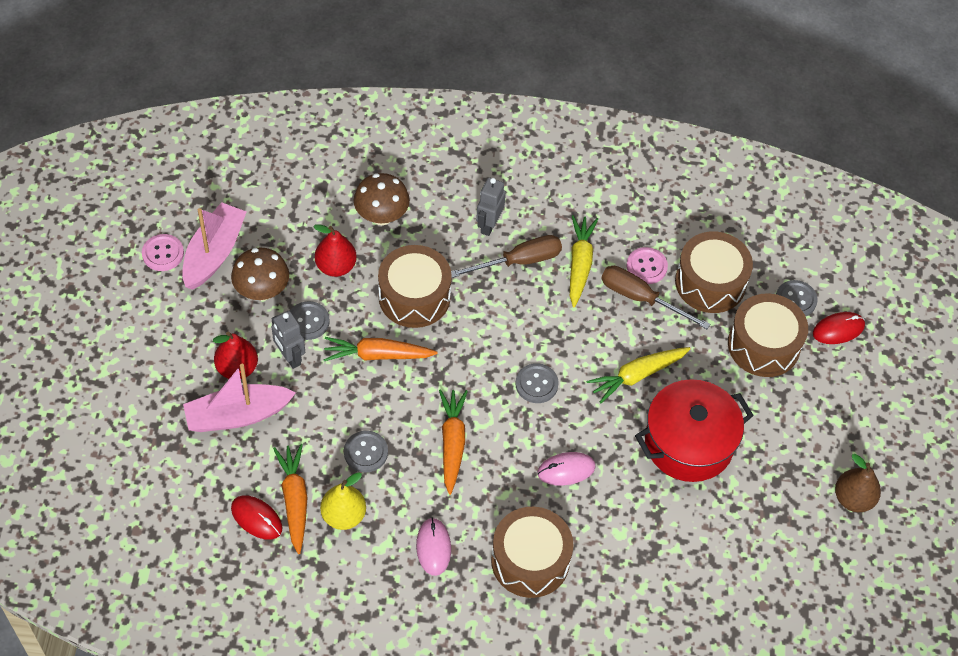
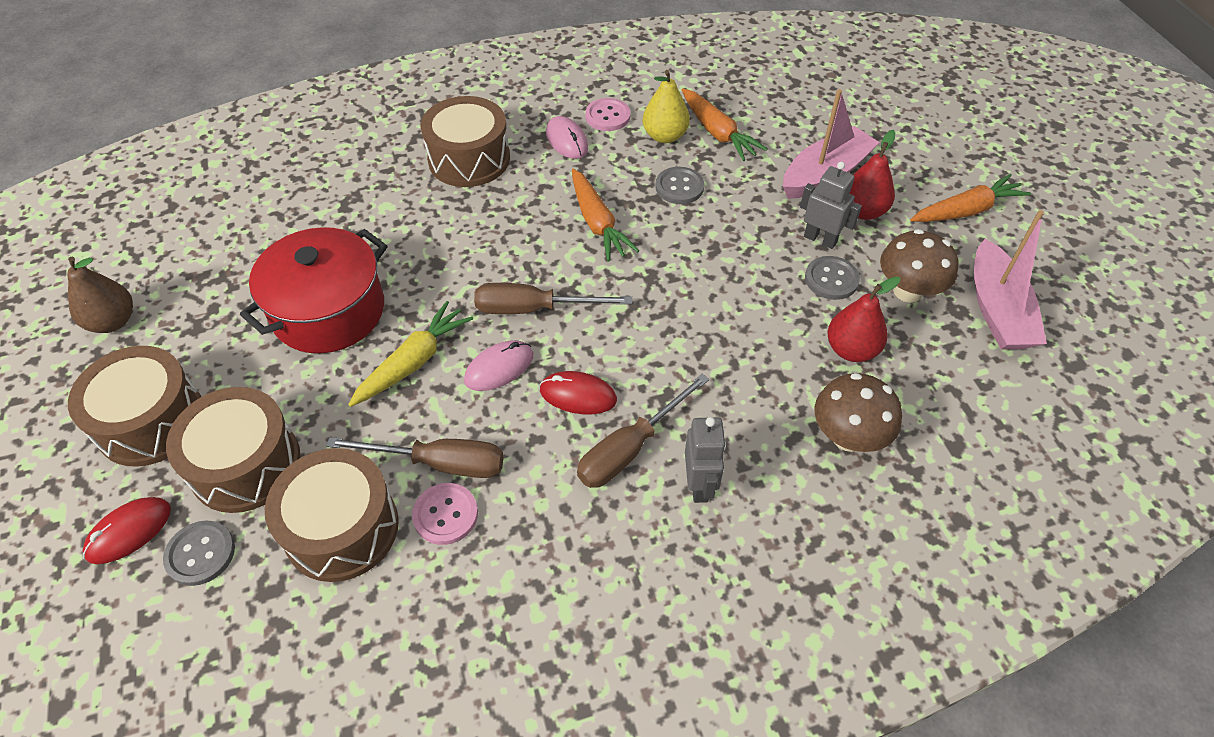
camera: 160 degrees right, 5 degrees down
pink button [142,234,184,271] -> pink button moved to [585,98,630,131]
red mouse [231,495,282,540] -> red mouse moved to [540,371,617,414]
orange carrot [324,337,437,361] -> orange carrot moved to [910,174,1031,222]
brown drum [378,245,452,328] -> brown drum moved to [68,346,201,467]
grey button [515,363,559,403] -> brown screwdriver [474,283,632,314]
pink mouse [537,452,595,486] -> pink mouse moved to [464,340,533,391]
yellow carrot [570,215,598,307] -> none

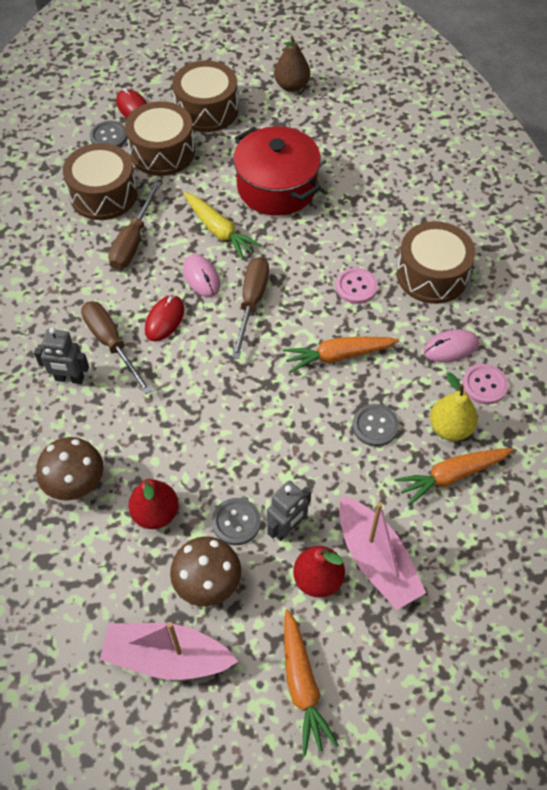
camera: 100 degrees right, 5 degrees up
pink button [412,483,478,545] -> pink button moved to [336,268,378,304]

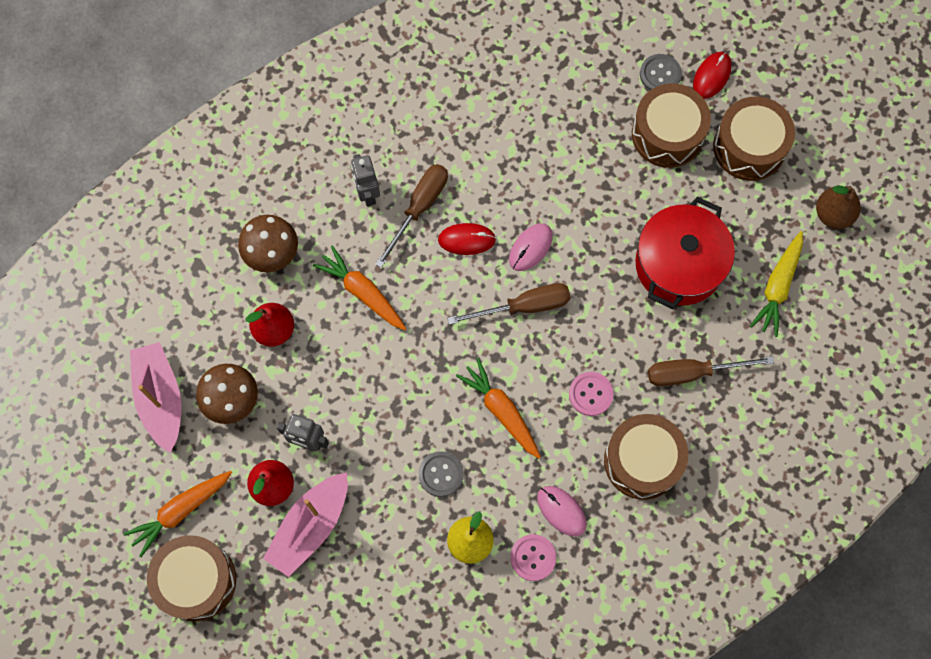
camera: 65 degrees right, 15 degrees up
brown drum [63,143,137,220] -> brown drum moved to [147,535,236,621]
brown screwdriver [108,181,162,269] -> brown screwdriver moved to [648,356,774,386]
yellow carrot [184,192,263,260] -> yellow carrot moved to [750,231,803,337]
grey button [212,498,261,545] -> none
orange carrot [394,448,513,506] -> orange carrot moved to [313,246,406,330]

